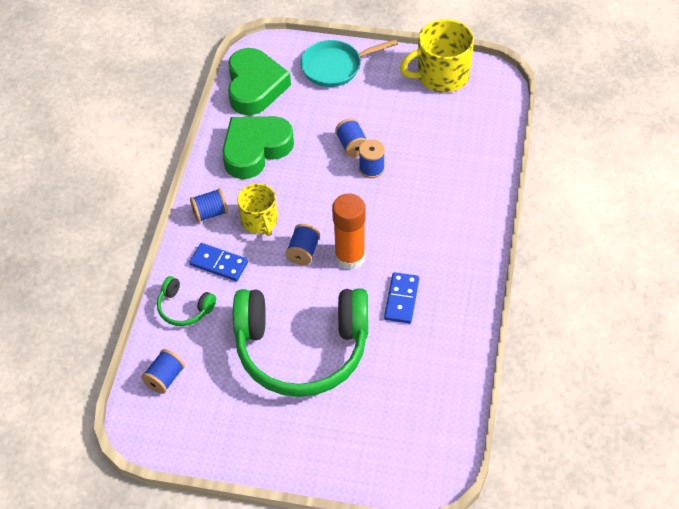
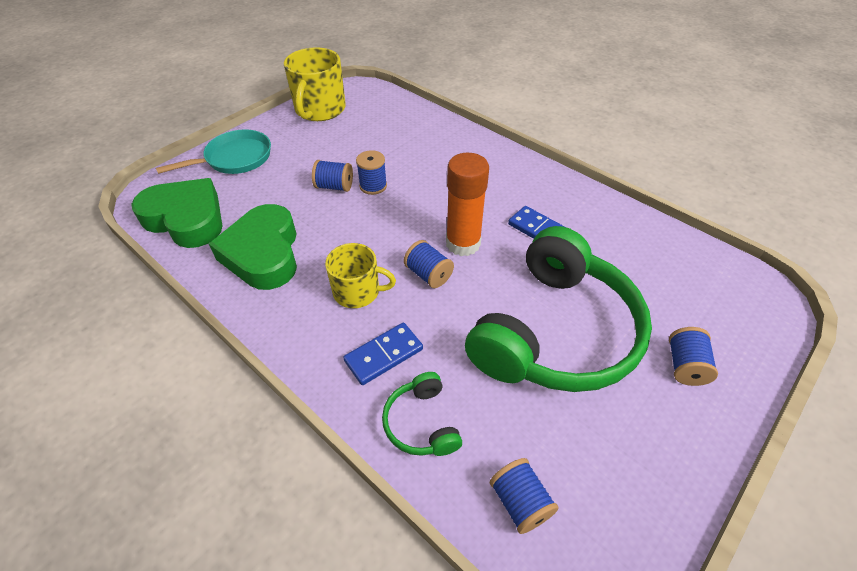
camera: 60 degrees left, 5 degrees down
green headphones [157,276,216,326] -> green headphones turned 105 degrees clockwise [382,372,462,456]
blue spool [190,188,228,223] -> blue spool moved to [669,327,718,386]
turquoise pan [301,39,398,87] -> turquoise pan turned 135 degrees counterclockwise [156,130,271,174]

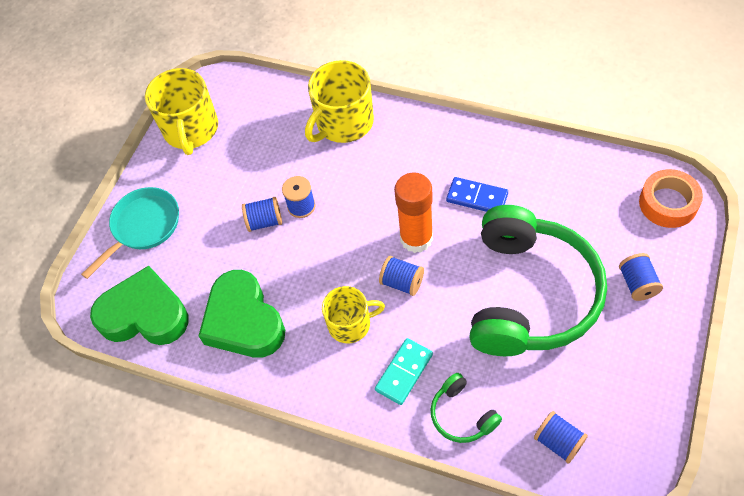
camera: 15 degrees left, 10 degrees up
blue domino [343,323,423,385] -> turquoise domino [375,338,433,405]
none -> yellow mug [305,60,374,143]
none -> orange tape [639,169,703,228]

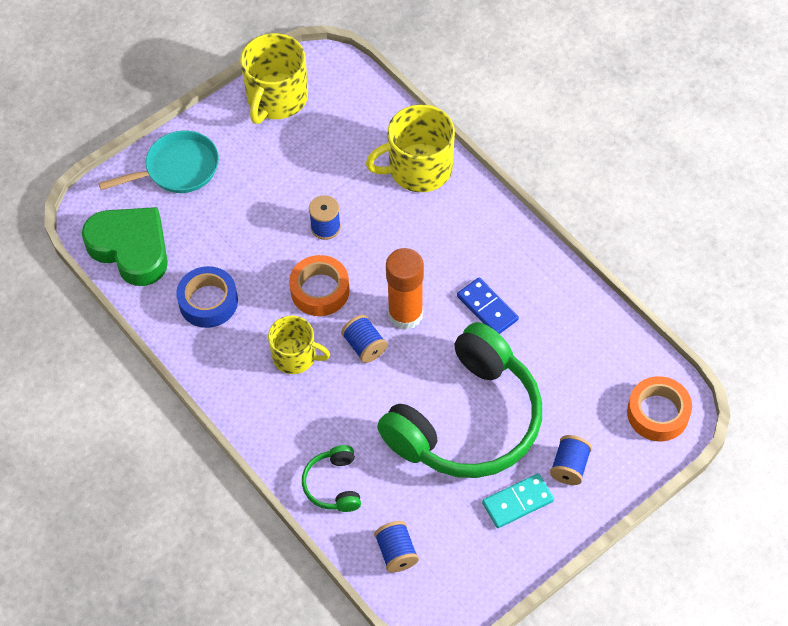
camera: 25 degrees right, 0 degrees up
green heart [199,270,285,358] -> blue tape [176,266,238,328]
blue spool [242,197,282,232] -> none
turquoise domino [375,338,433,405] -> turquoise domino moved to [482,473,554,528]
none -> orange tape [289,255,350,316]

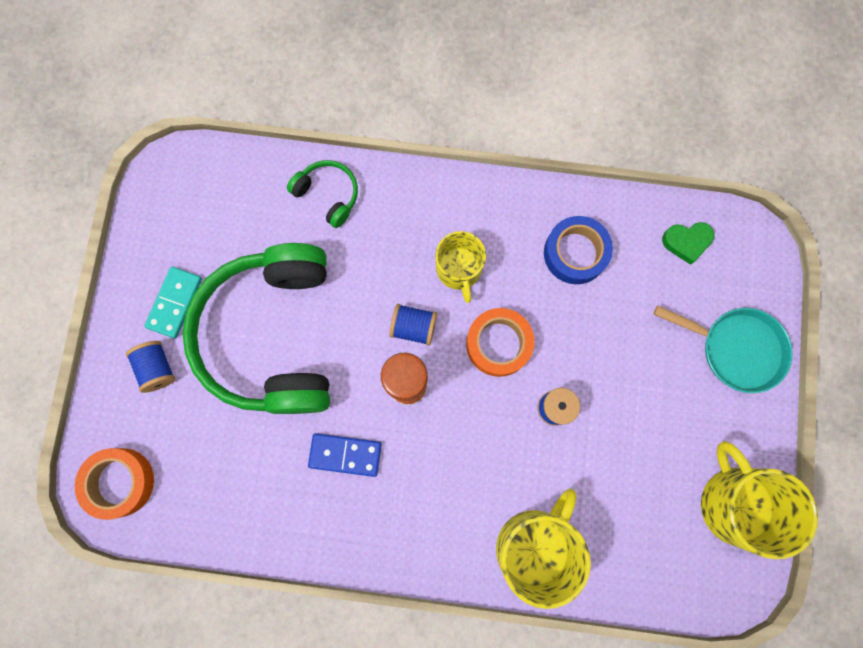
camera: 135 degrees right, 20 degrees up
green heart [82,207,168,286] -> green heart [662,222,714,265], size x0.47
turquoise pan [98,131,219,193] -> turquoise pan turned 90 degrees counterclockwise [654,305,793,393]
yellow mug [268,316,330,374] -> yellow mug turned 75 degrees counterclockwise [435,231,486,303]
blue spool [374,521,419,573] -> none

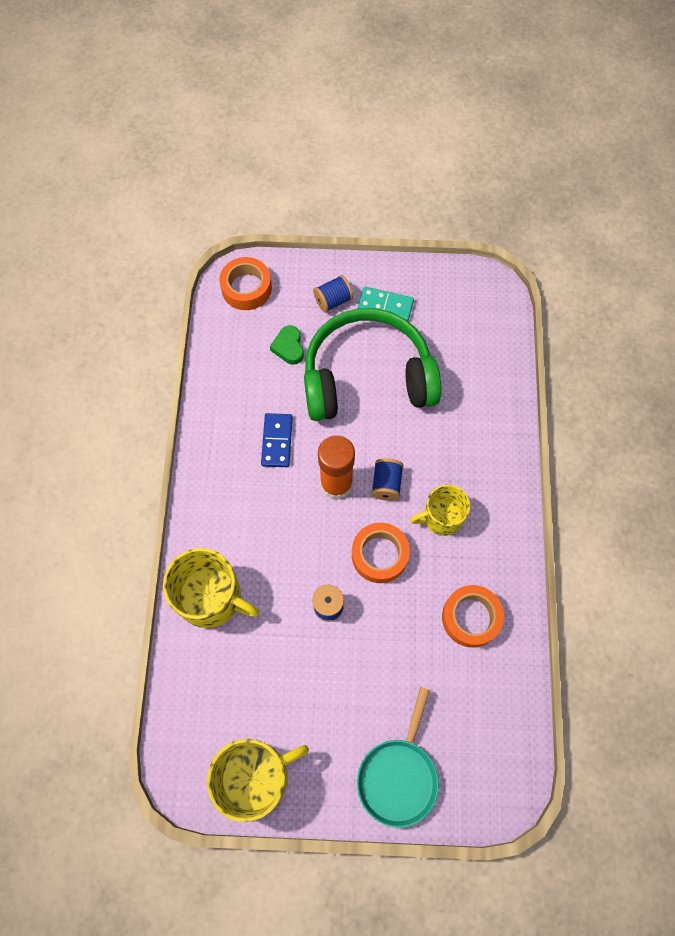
camera: 85 degrees right, 10 degrees down
green headphones [287,160,358,228] -> none
blue tape [544,216,613,284] -> orange tape [442,585,504,647]
green heart [662,222,714,265] -> green heart moved to [270,326,304,365]

